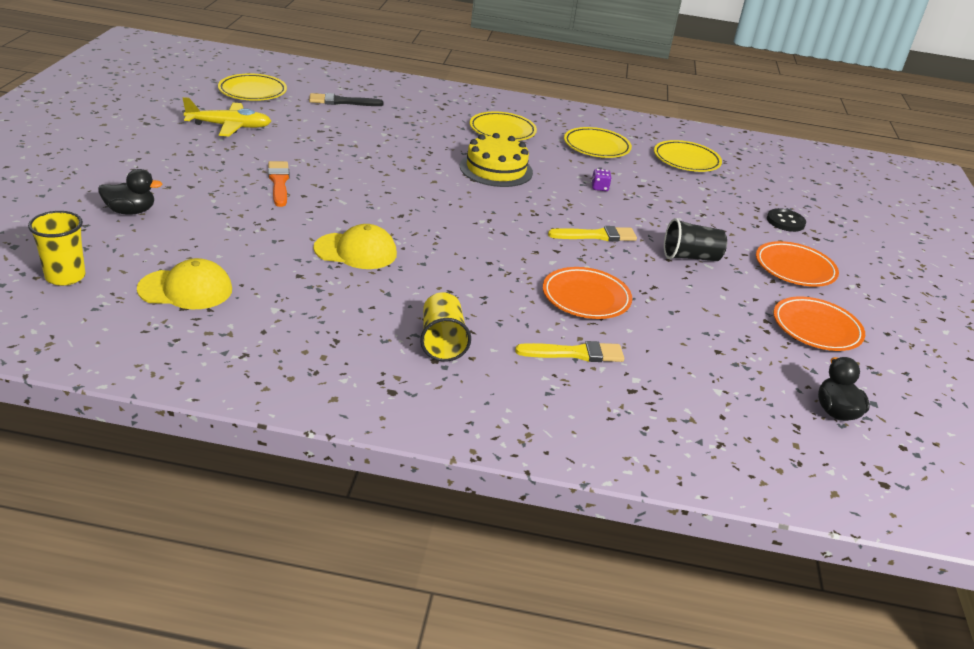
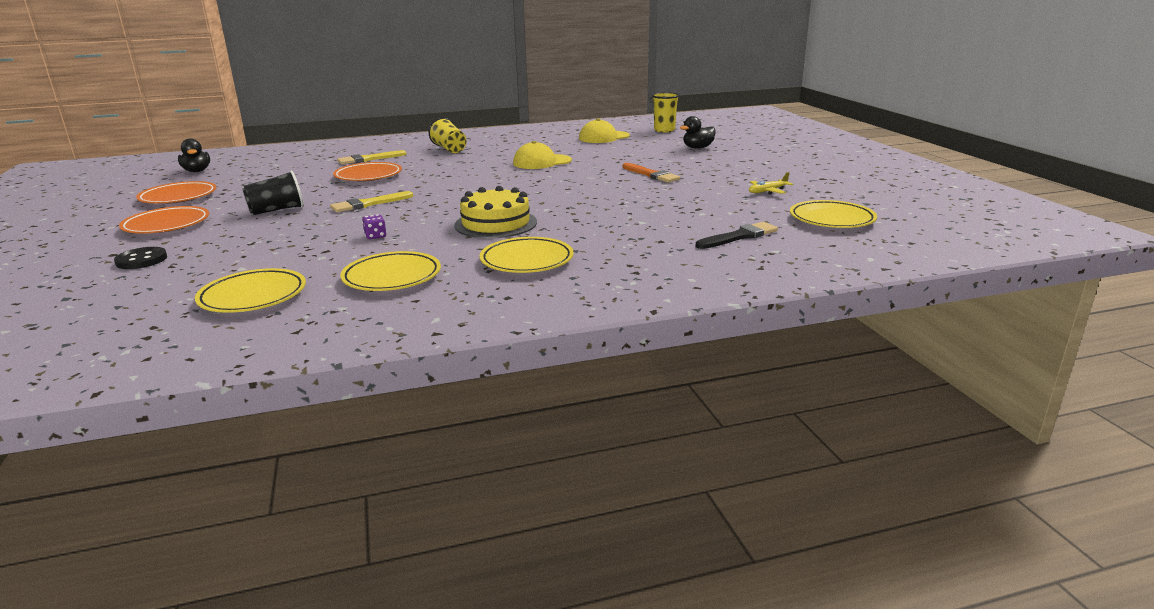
camera: 160 degrees right, 10 degrees down
yellow plane [183,97,271,136] -> yellow plane [749,172,793,195], size x0.59

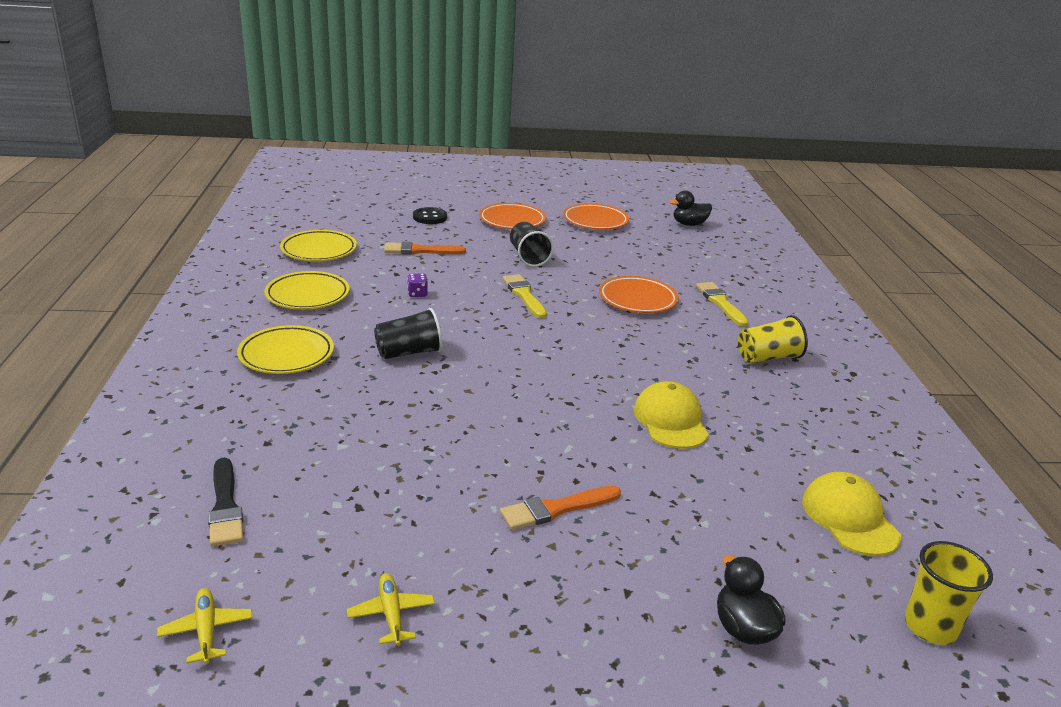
camera: 100 degrees right, 5 degrees up
yellow cake [454,186,537,238] -> black cup [374,308,442,359]
yellow plate [790,200,877,228] -> yellow plane [157,588,253,664]
none -> orange brush [384,242,466,254]

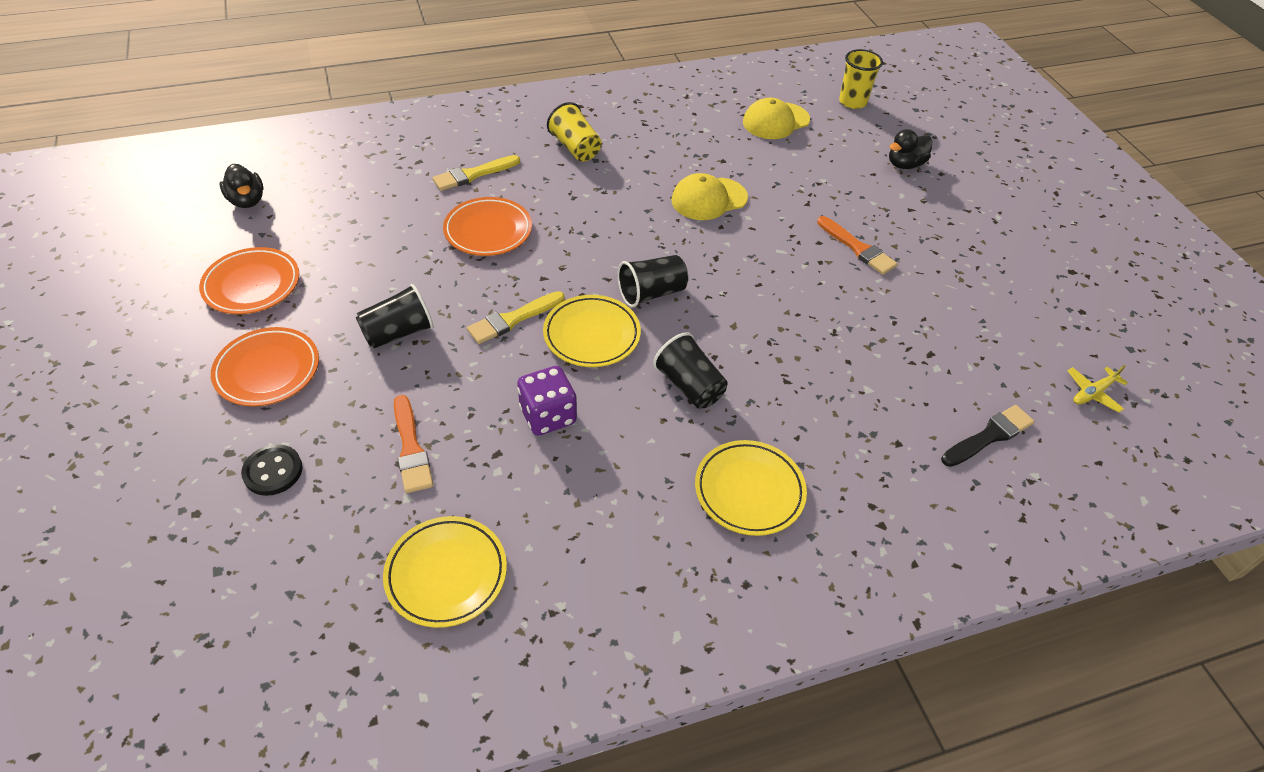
camera: 105 degrees left, 20 degrees up
yellow plate [264,271,350,309] -> yellow plate moved to [543,295,641,367]
yellow plane [347,573,435,646] -> none
purple dice [407,273,428,297] -> purple dice [517,366,577,436], size x1.95
none -> black cup [617,255,688,308]

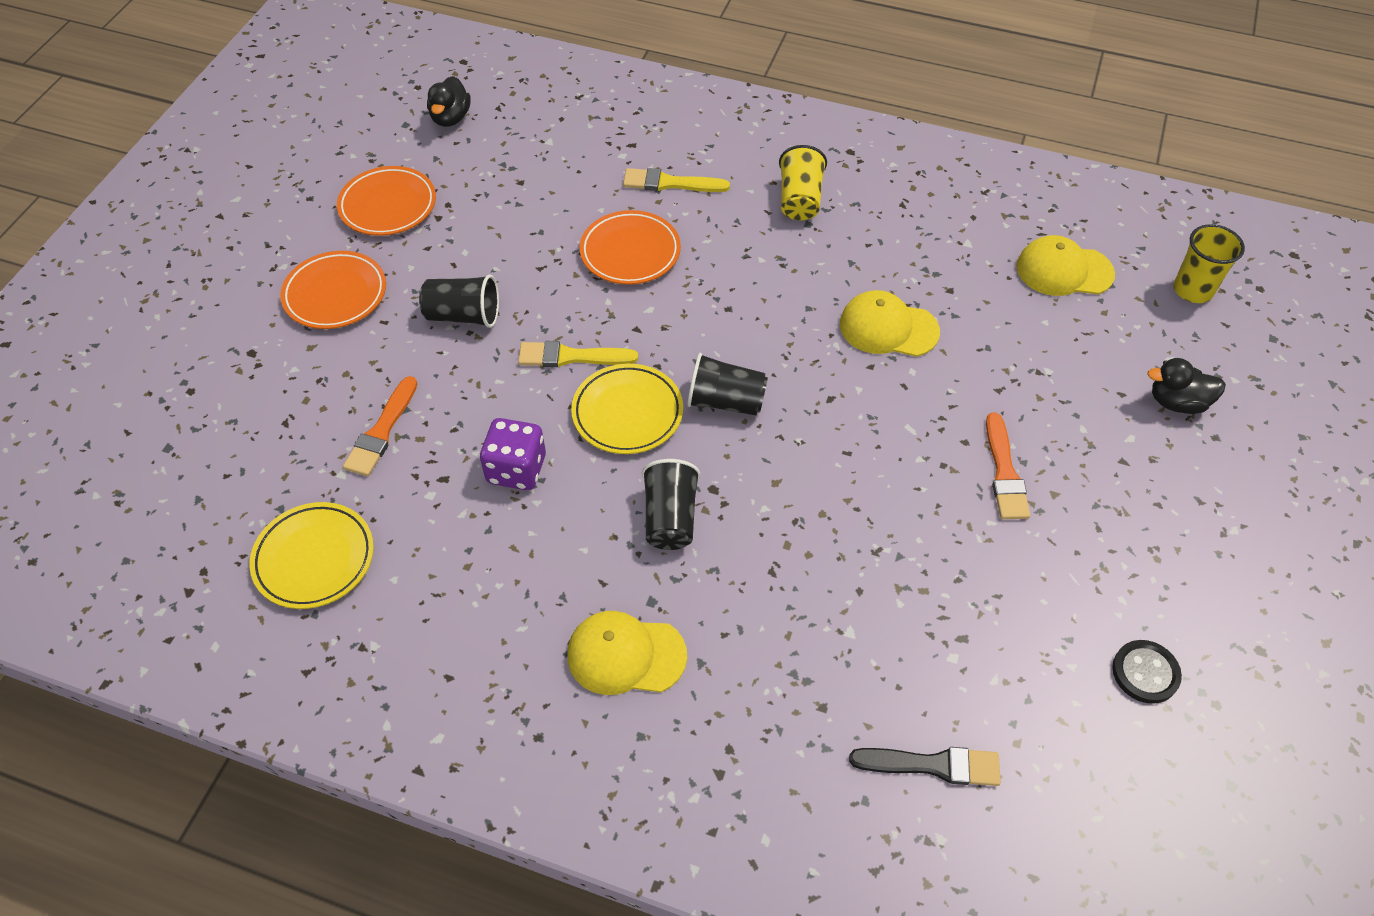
camera: 40 degrees right, 5 degrees up
black button [241,444,303,496] -> black button moved to [1112,640,1182,704]
yellow plate [695,440,807,536] -> yellow cap [567,611,687,695]
yellow plane [1068,365,1128,413] -> none

